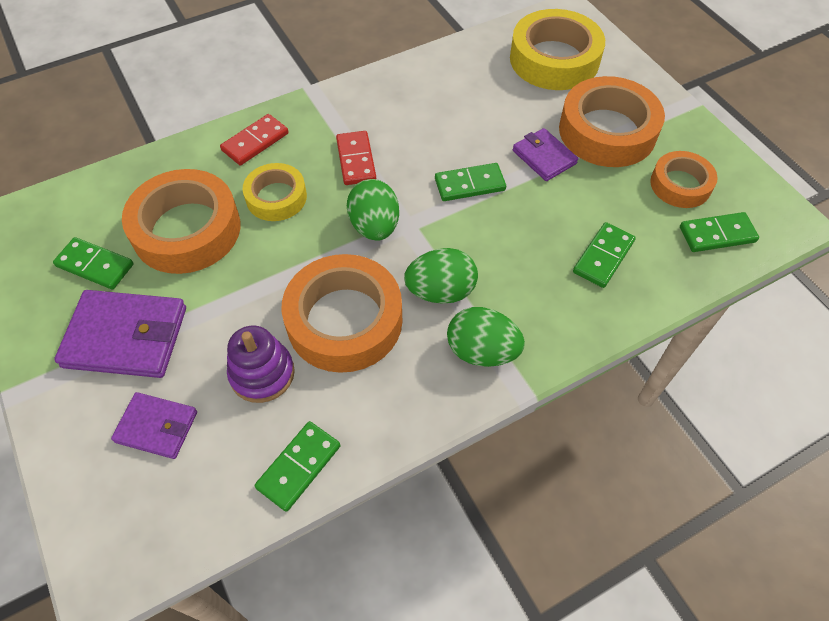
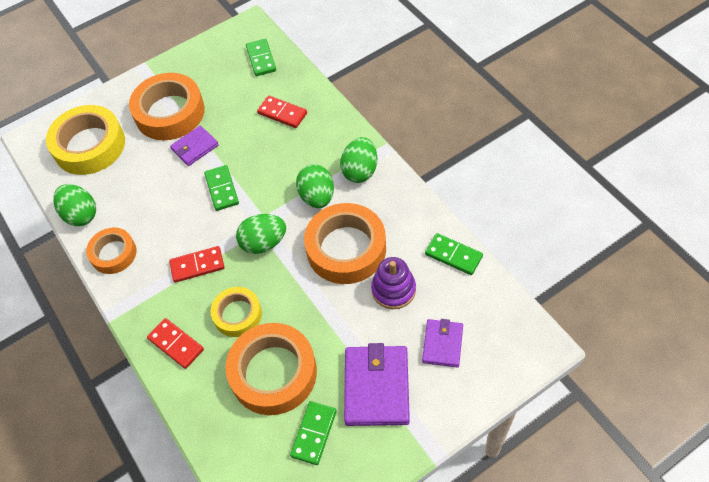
camera: 90 degrees left, 0 degrees up
green domino [573,222,636,288] -> red domino [257,96,307,128]
orange tape [650,151,718,208] -> orange tape moved to [86,228,137,274]
none -> green egg [53,184,96,226]

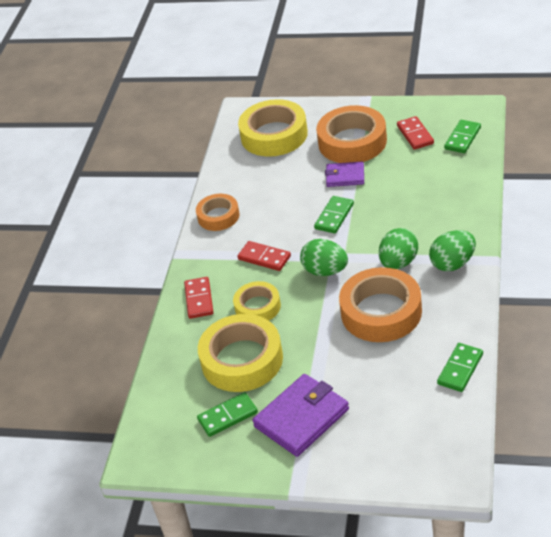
camera: 45 degrees right, 15 degrees down
green egg [53,184,96,226] -> none
orange tape [225,323,317,415] -> yellow tape [198,314,283,392]
red domino [257,96,307,128] -> red domino moved to [397,116,434,150]
purple stacking toy [371,257,416,309] -> none
purple wallet [422,319,463,368] -> none
green domino [425,233,483,275] -> green domino turned 45 degrees clockwise [437,343,483,392]

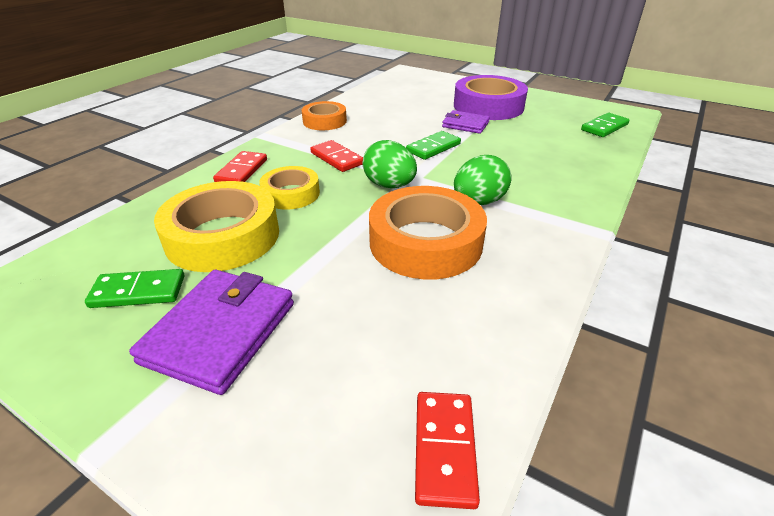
camera: 15 degrees right, 5 degrees down
yellow tape [238,99,308,157] -> none
purple wallet [253,374,349,457] -> purple wallet turned 45 degrees counterclockwise [129,270,294,395]
orange tape [316,105,387,163] -> purple tape [454,75,528,120]
red domino [397,116,434,150] -> red domino moved to [415,392,480,509]
green egg [429,230,476,271] -> none
green domino [437,343,483,392] -> none

